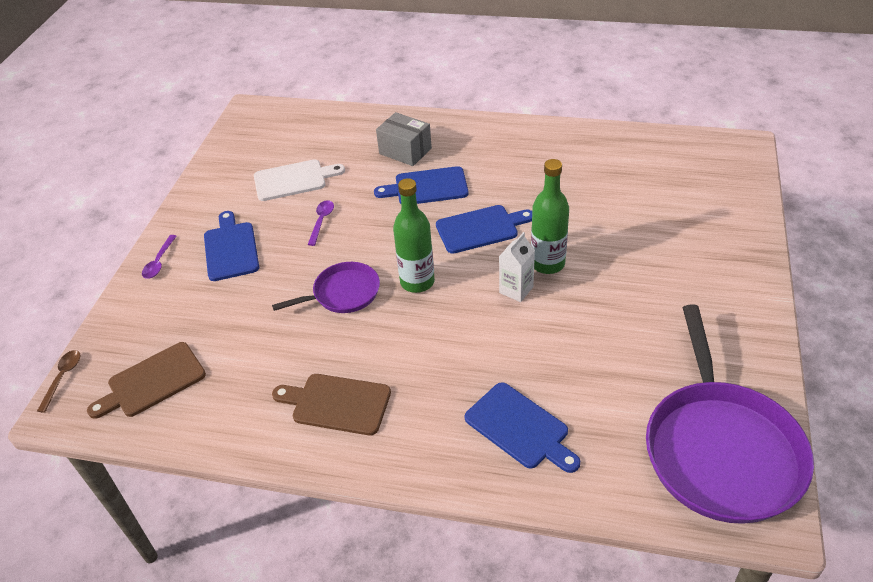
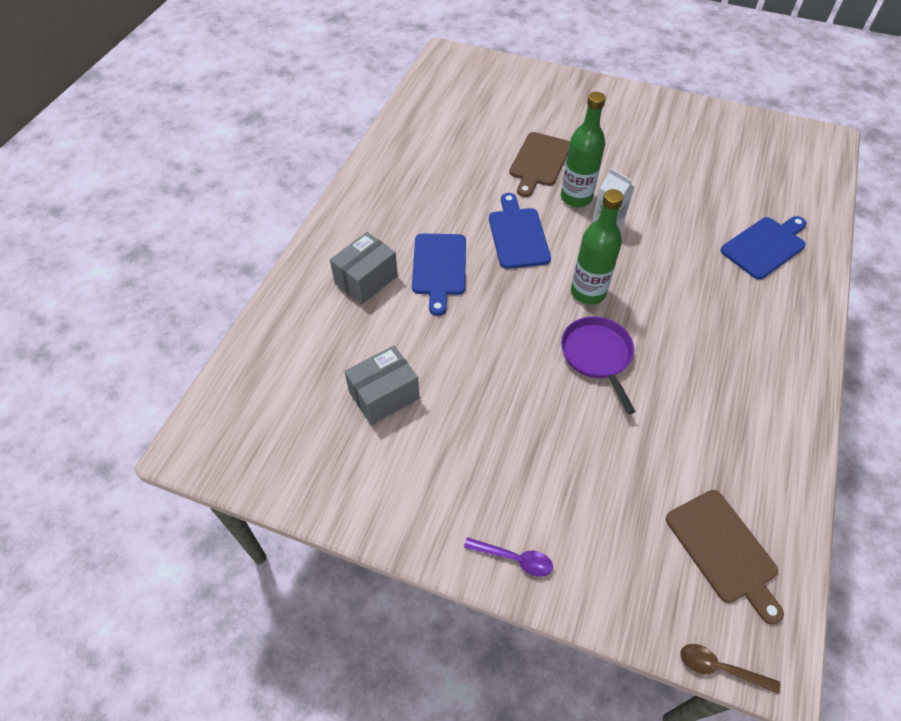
camera: 85 degrees left, 10 degrees up
blue cutting board [204,211,259,281] -> none
white cutting board [254,159,345,201] -> grey box [344,345,420,425]
brown cutting board [272,374,391,435] -> brown cutting board moved to [509,132,570,197]
purple spoon [308,200,334,246] -> none
purple pan [646,304,814,524] -> none

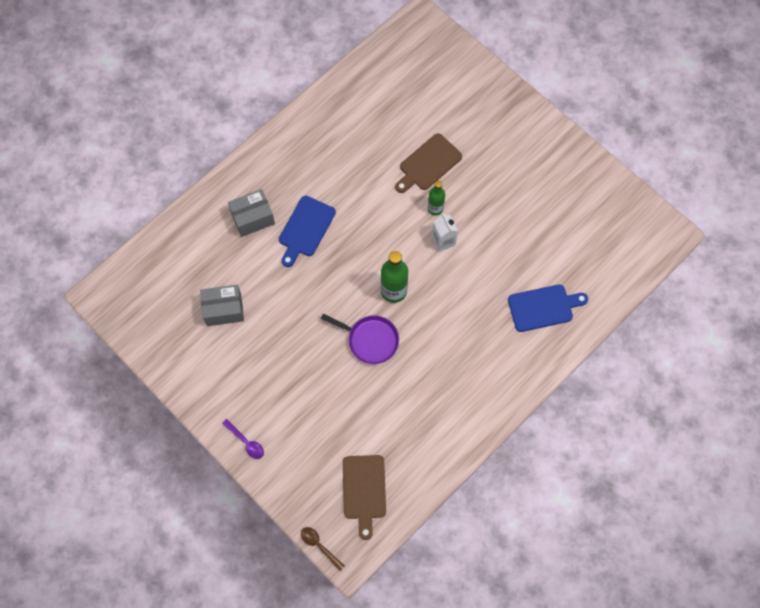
camera: 25 degrees right, 15 degrees up
blue cutting board [489,193,551,269] -> none
green bottle [561,92,606,207] -> green bottle [428,181,445,215], size x0.63
purple pan [561,317,636,414] -> purple pan turned 105 degrees clockwise [321,314,399,364]

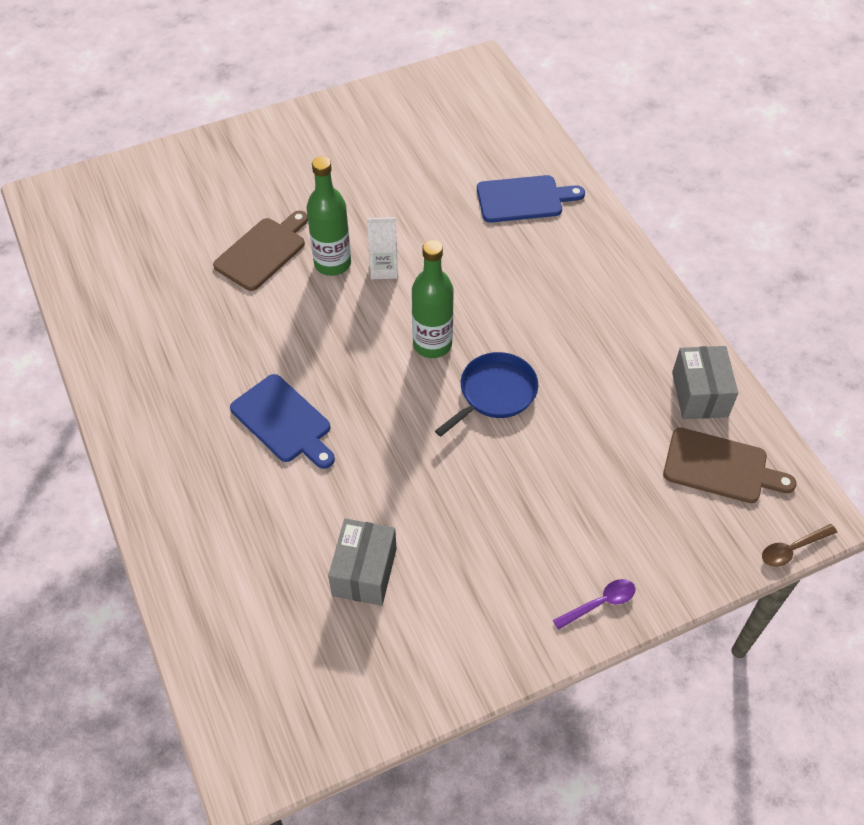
camera: 70 degrees left, 15 degrees down
grey box [228,189,275,237] -> grey box moved to [672,346,738,419]
purple pan [321,314,399,364] -> blue pan [435,352,538,437]
brown cutting board [395,133,462,193] -> brown cutting board turned 120 degrees counterclockwise [213,211,308,291]
green bottle [428,181,445,215] -> green bottle [307,156,351,276], size x1.60
blue cutting board [508,284,588,332] -> blue cutting board turned 75 degrees clockwise [477,175,585,223]

